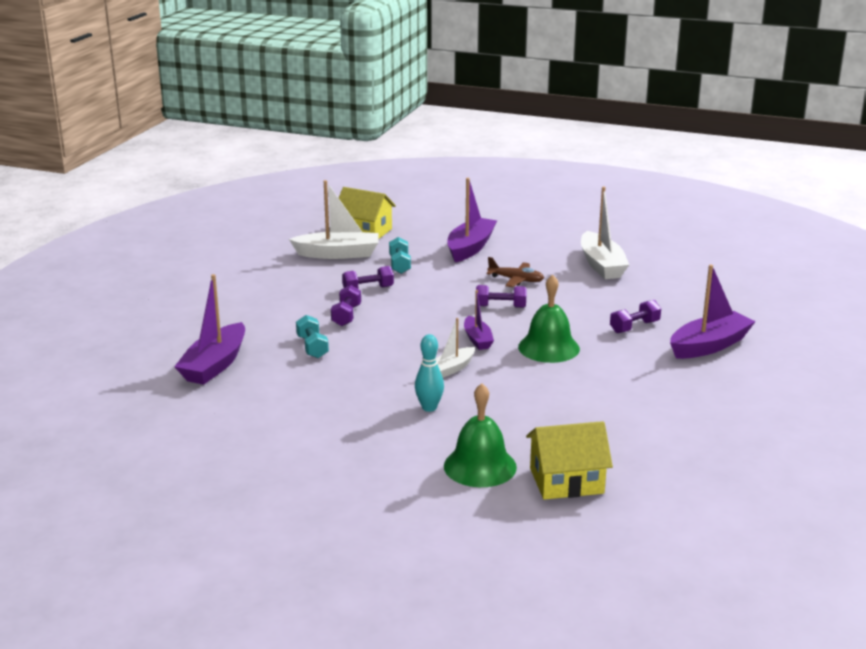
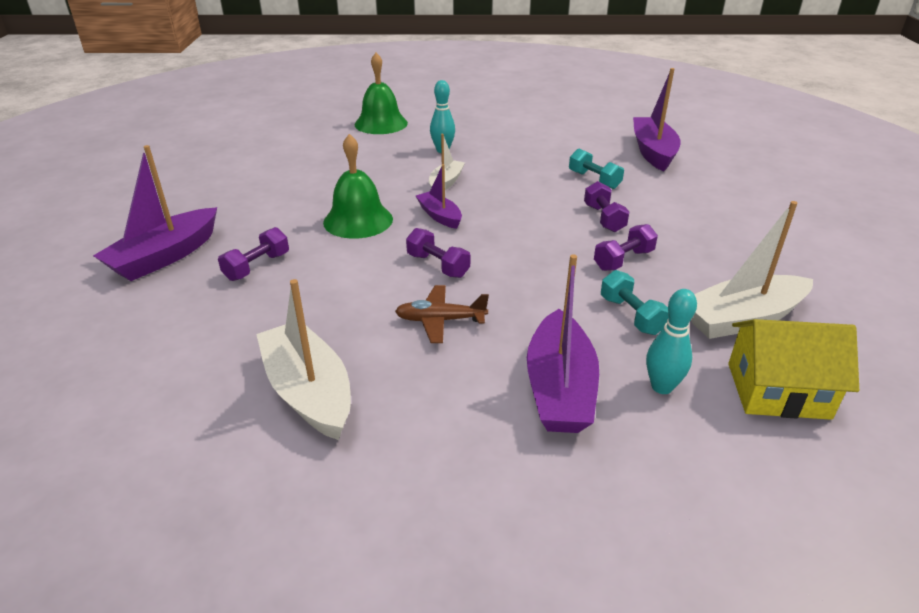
camera: 160 degrees right, 10 degrees up
purple dumbbell [476,285,527,308] -> purple dumbbell turned 60 degrees clockwise [406,228,470,278]
yellow house [526,421,613,500] -> none
none -> turquoise bowling pin [646,289,697,394]

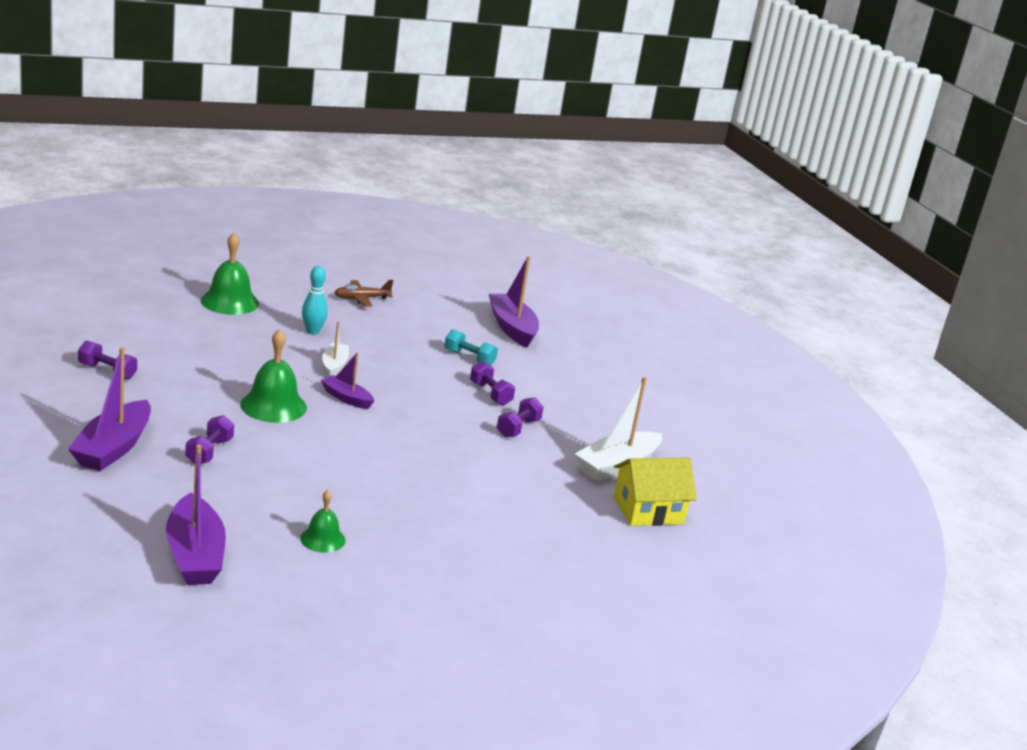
camera: 25 degrees left, 10 degrees down
white boat [256,279,351,440] -> green bell [300,490,346,553]
brown plane [395,285,489,343] -> brown plane moved to [334,280,393,307]
purple dumbbell [406,228,470,278] -> purple dumbbell moved to [78,341,137,380]
purple boat [527,254,599,433] -> purple boat moved to [166,445,226,585]
turquoise dumbbell [601,270,669,335] -> none
turquoise bowling pin [646,289,697,394] -> none

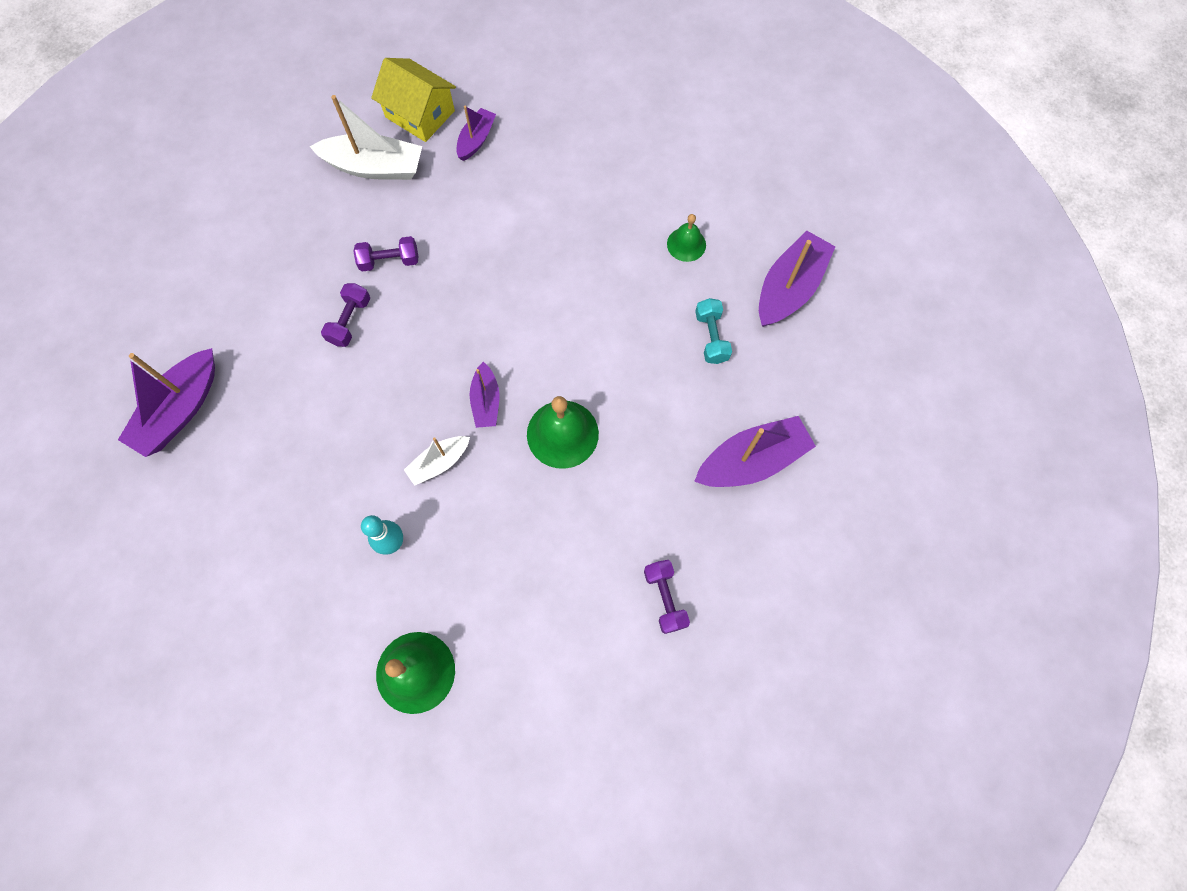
camera: 125 degrees left, 45 degrees up
purple dumbbell [185,415,234,464] -> none
brown plane [334,280,393,307] -> none
turquoise dumbbell [444,329,498,365] -> turquoise dumbbell moved to [695,298,732,364]
none -> purple boat [456,106,496,161]

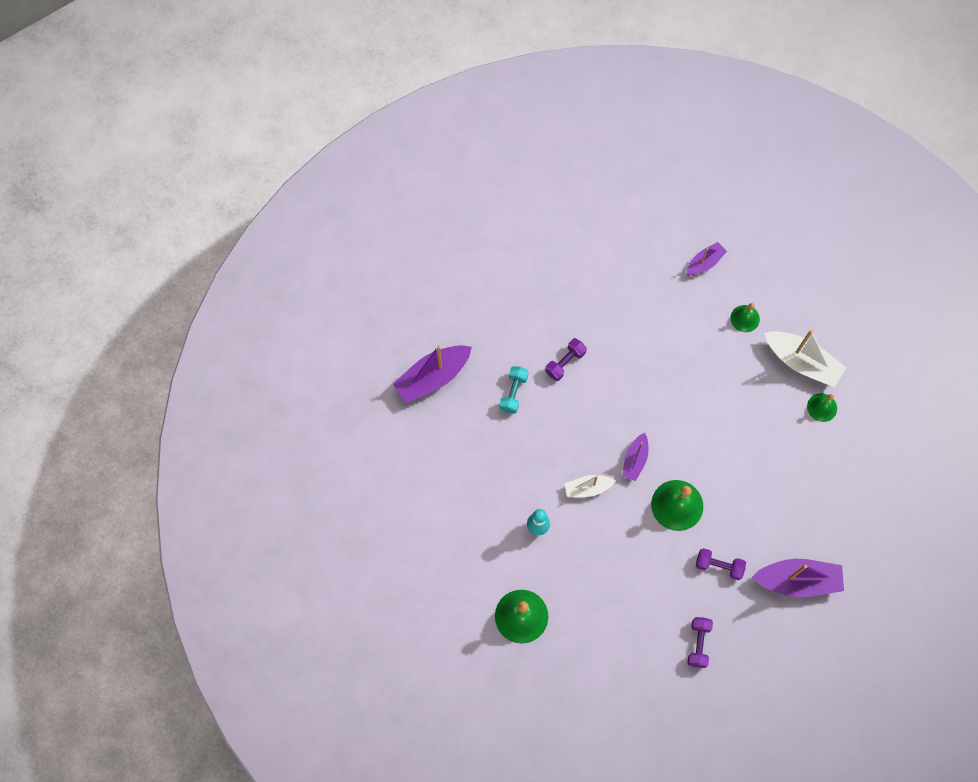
camera: 25 degrees right, 0 degrees up
white boat [310,95,422,180] -> white boat moved to [764,330,846,387]
purple dumbbell [353,236,418,272] -> purple dumbbell moved to [696,548,746,580]
yellow house [371,58,456,142] -> none
turquoise dumbbell [695,298,732,364] -> turquoise dumbbell moved to [499,366,528,414]
purple boat [759,231,835,327] -> none
none -> green bell [730,303,760,332]

